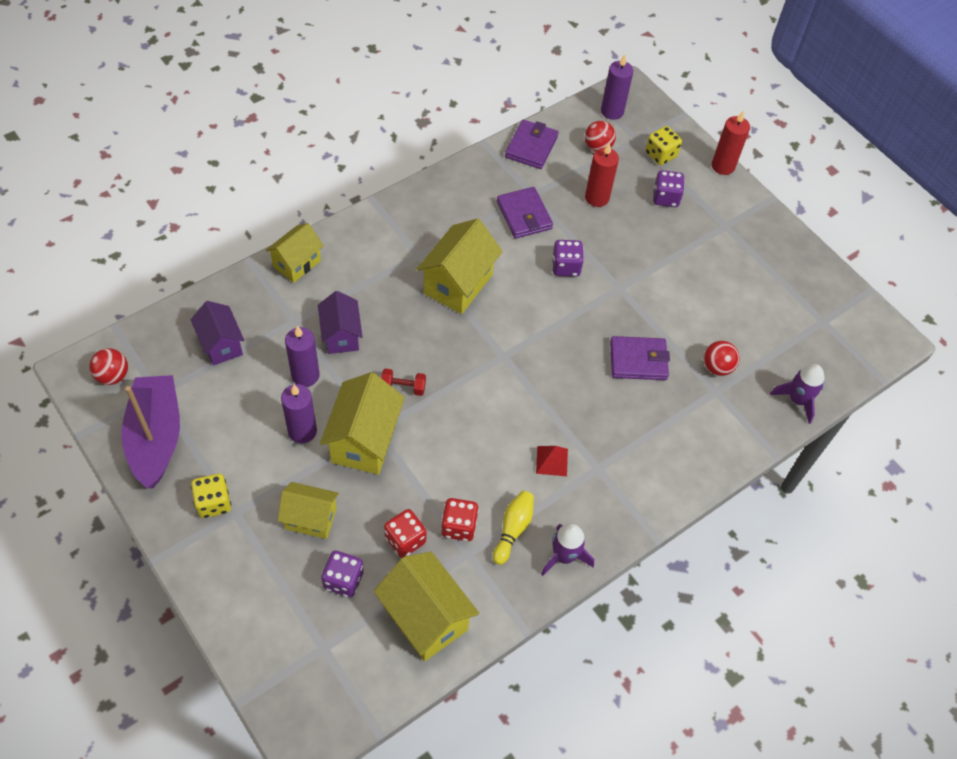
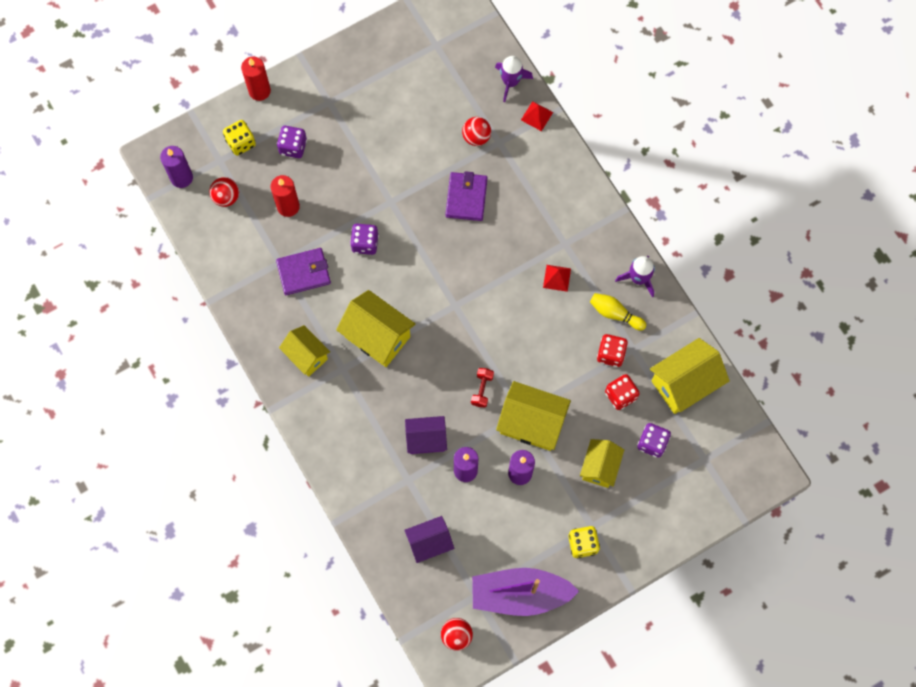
camera: 80 degrees left, 15 degrees up
yellow house [266,223,324,283] -> yellow house moved to [279,325,330,377]
purple wallet [505,120,558,169] -> none
none -> red pyramid [521,101,553,131]

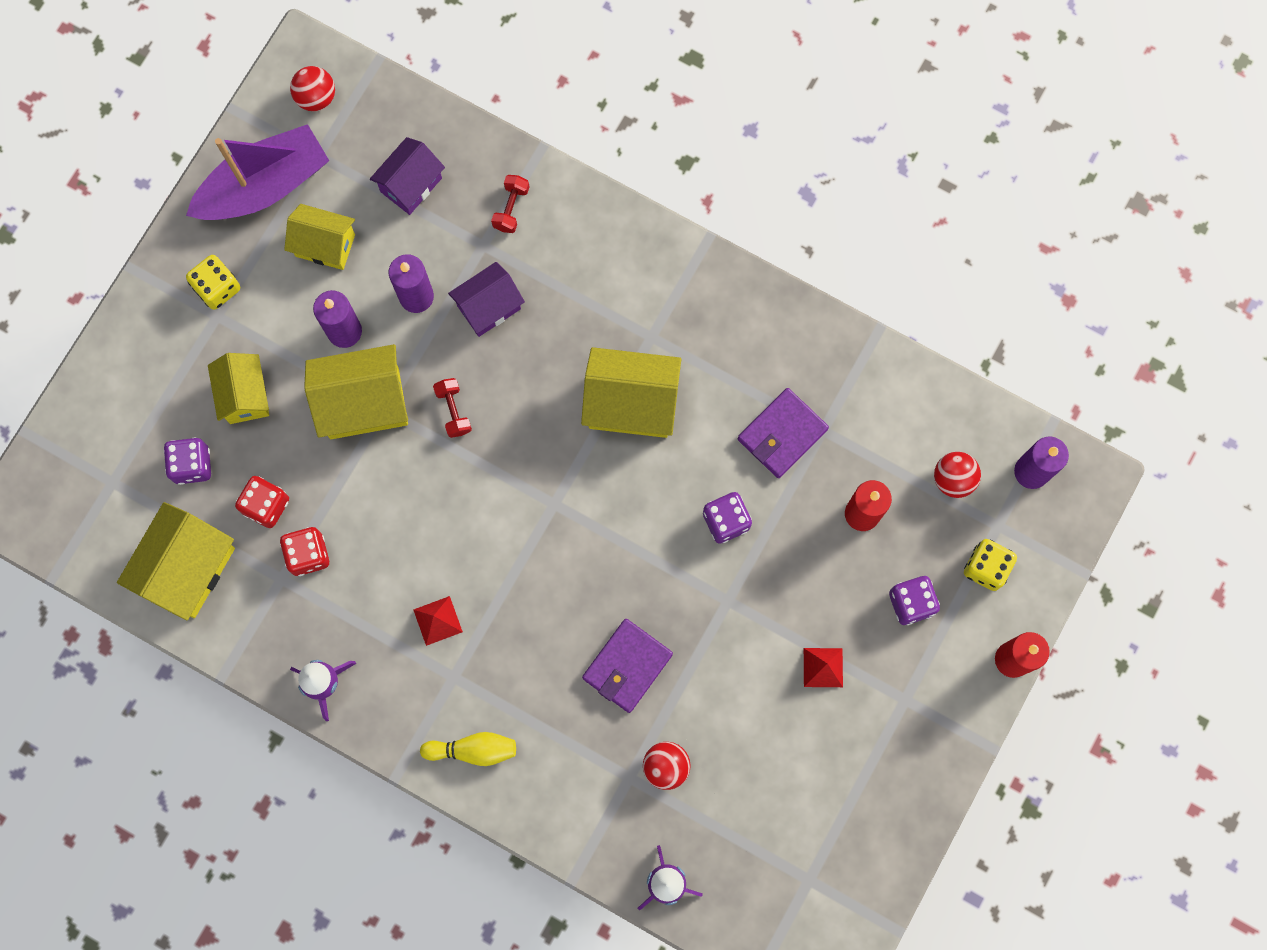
camera: 150 degrees right, 5 degrees up
yellow house [279,325,330,377] -> yellow house moved to [284,204,355,270]
purple wallet [445,171,488,221] -> purple wallet turned 60 degrees clockwise [582,619,673,713]
red pyramid [521,101,553,131] -> red pyramid moved to [804,648,843,687]
yellow bowling pin [590,293,646,330] -> yellow bowling pin moved to [420,732,516,766]
none -> red dumbbell [491,175,529,233]

